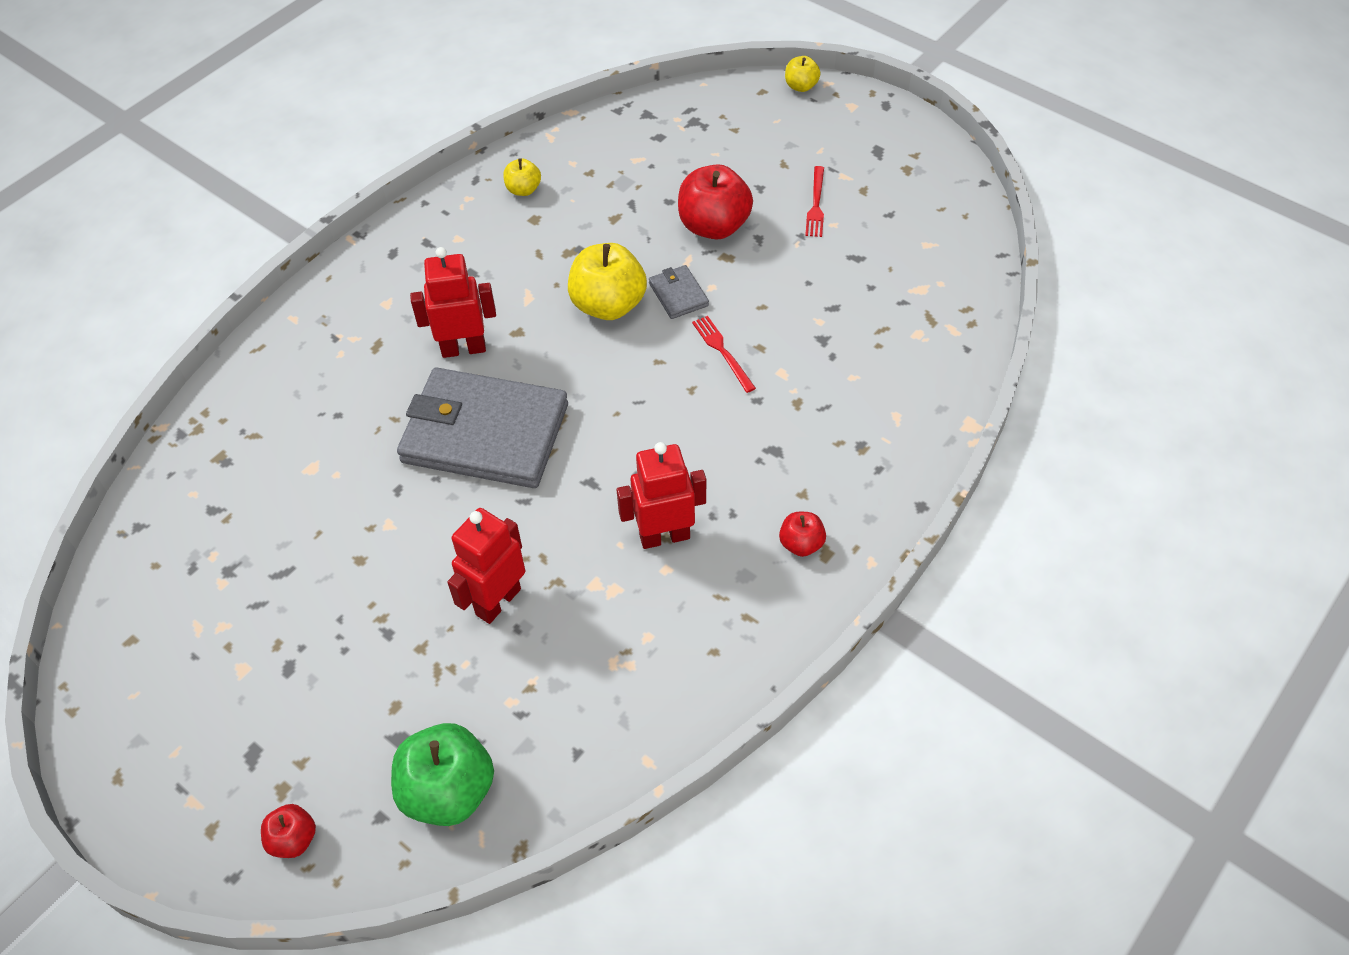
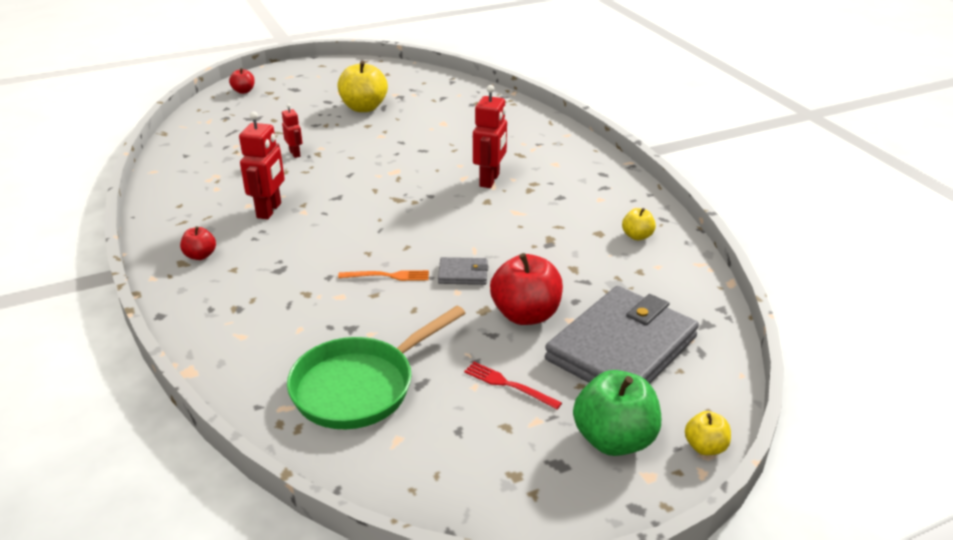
camera: 115 degrees right, 20 degrees down
green apple [391,723,494,826] -> green apple moved to [573,370,661,456]
grey wallet [397,368,568,488] -> grey wallet moved to [545,286,699,384]
red robot [447,508,525,624] -> red robot [282,104,302,158], size x0.56
yellow apple [568,243,647,320] -> yellow apple moved to [338,61,388,112]
red fork [692,316,756,393] -> orange fork [338,270,429,281]
none -> green pan [287,306,465,429]

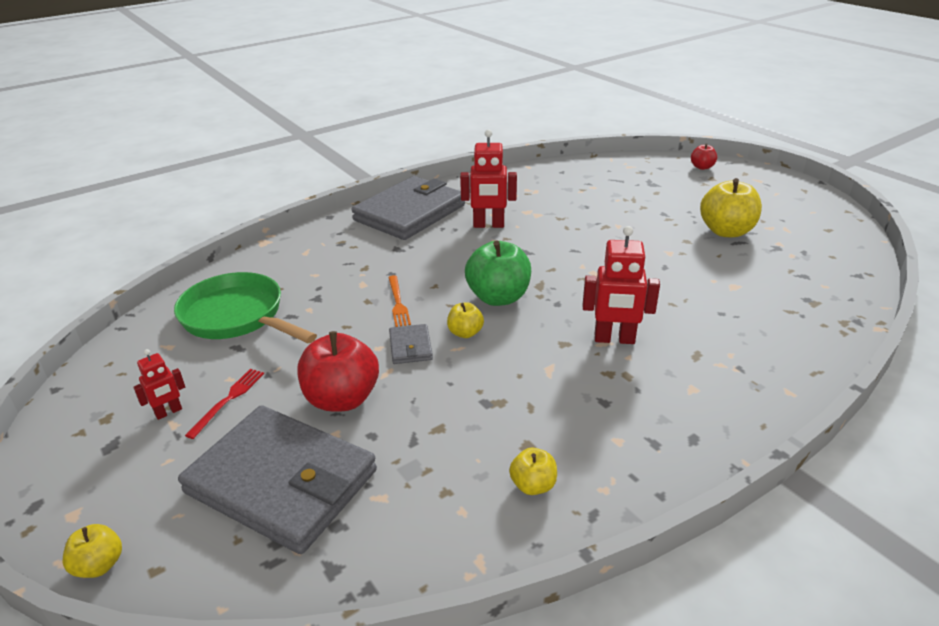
camera: 80 degrees right, 0 degrees up
red apple [180,226,216,260] -> grey wallet [351,176,465,240]
red robot [282,104,302,158] -> red robot moved to [133,349,185,420]
green apple [573,370,661,456] -> green apple moved to [465,241,531,306]
none -> yellow apple [447,302,484,338]

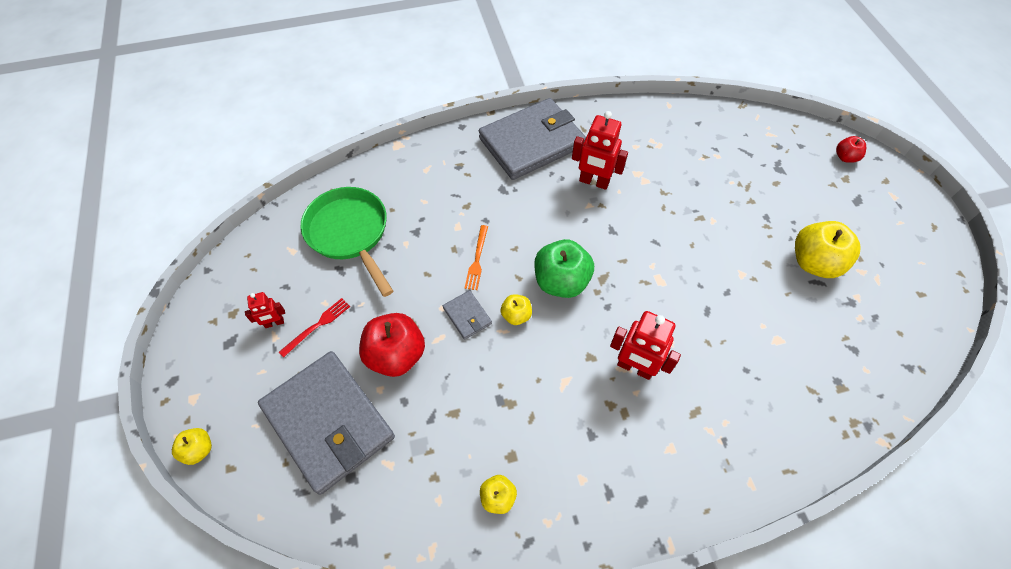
camera: 20 degrees right, 25 degrees up
grey wallet [389,324,433,364] -> grey wallet turned 45 degrees counterclockwise [443,290,492,340]

